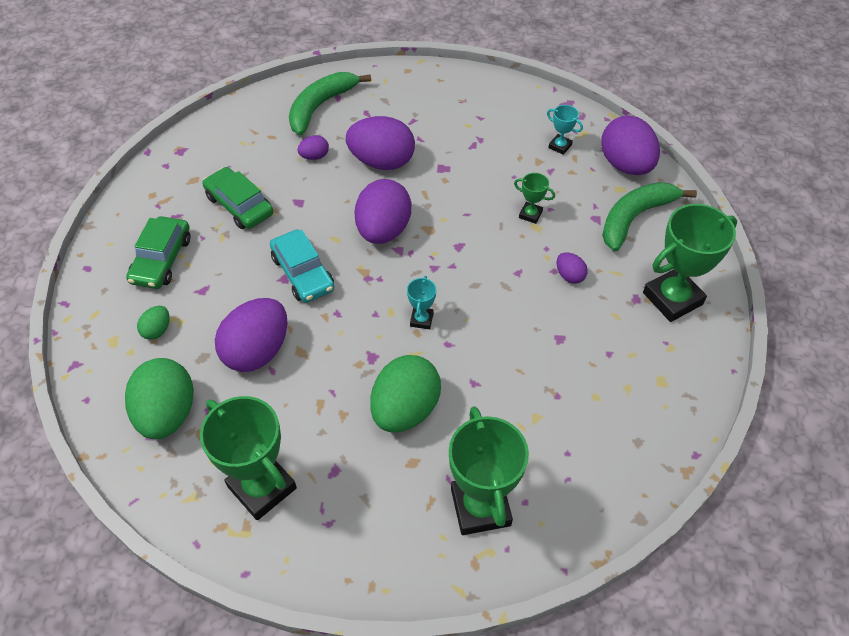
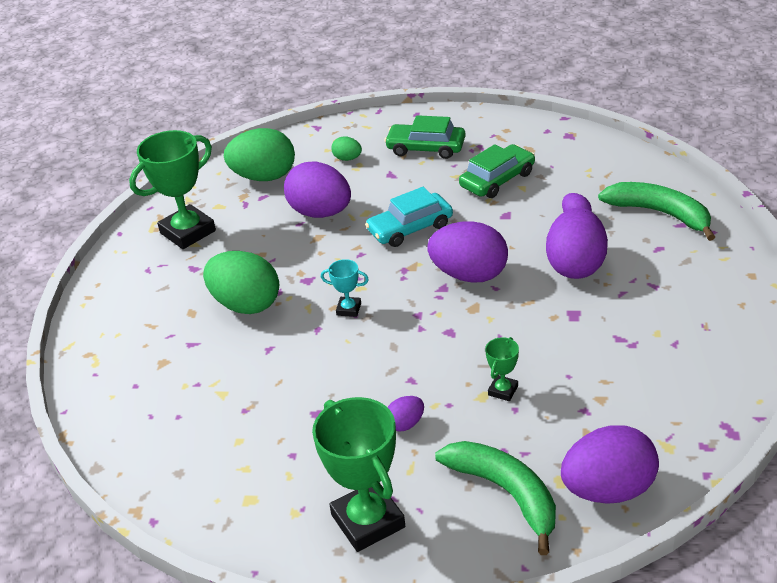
camera: 95 degrees right, 15 degrees down
green trophy [449,406,529,535] -> none
turquoise trophy [547,105,583,155] -> none

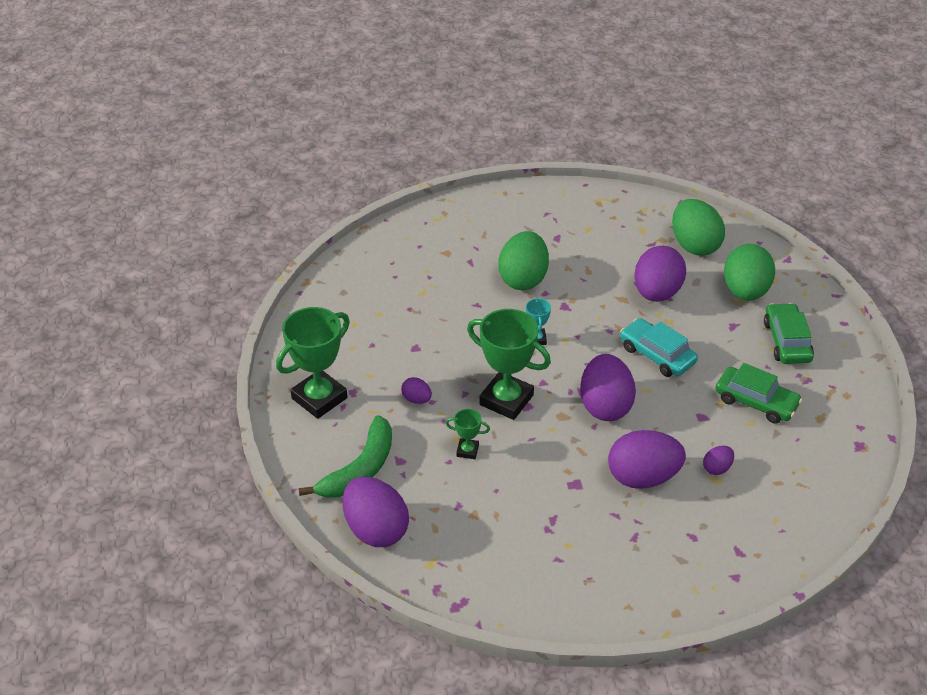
camera: 70 degrees right, 5 degrees up
green trophy [129,130,216,249] -> green trophy moved to [467,309,551,420]
green egg [331,136,362,161] -> green egg [724,244,775,300], size x2.15
green banana [598,182,715,241] -> none

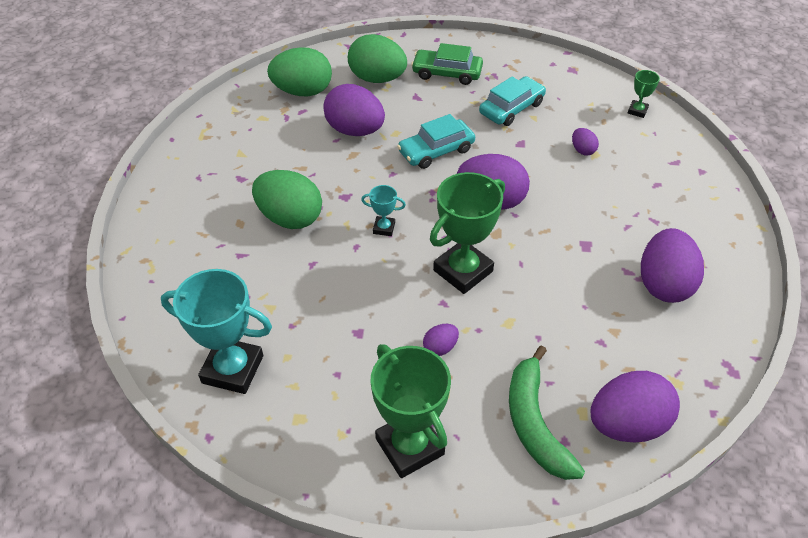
camera: 75 degrees left, 5 degrees up
green banana [299,415,392,498] -> green banana turned 150 degrees counterclockwise [509,345,585,480]
green trophy [446,409,490,459] -> green trophy moved to [628,70,660,118]
purple egg [608,430,686,489] -> purple egg moved to [641,228,704,303]
green car [715,363,802,424] -> turquoise car [479,76,546,126]
none -> turquoise trophy [161,269,272,394]

